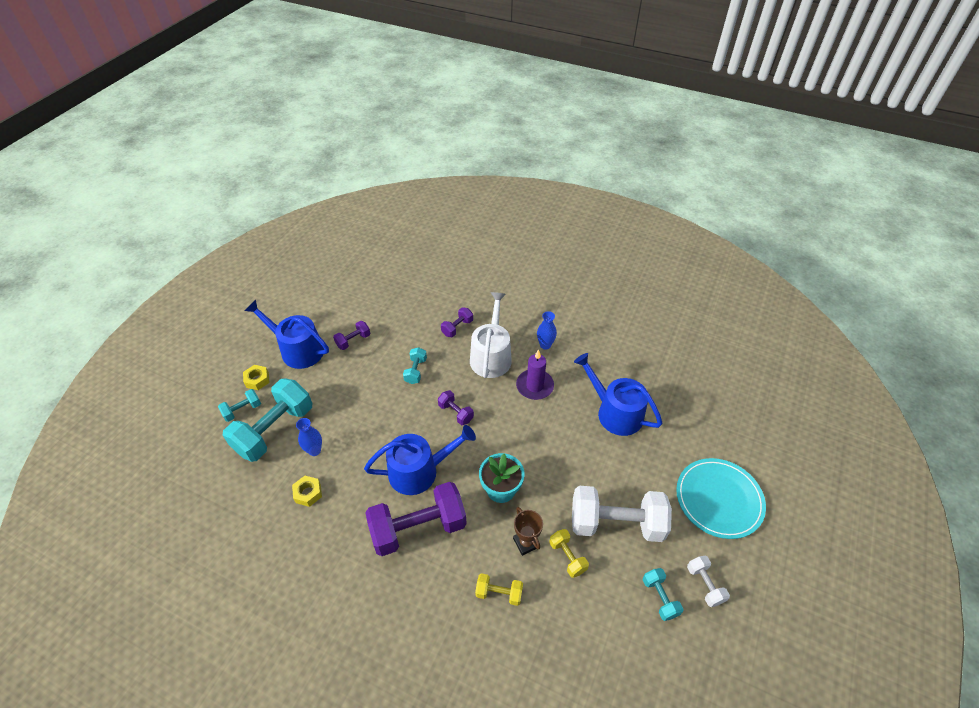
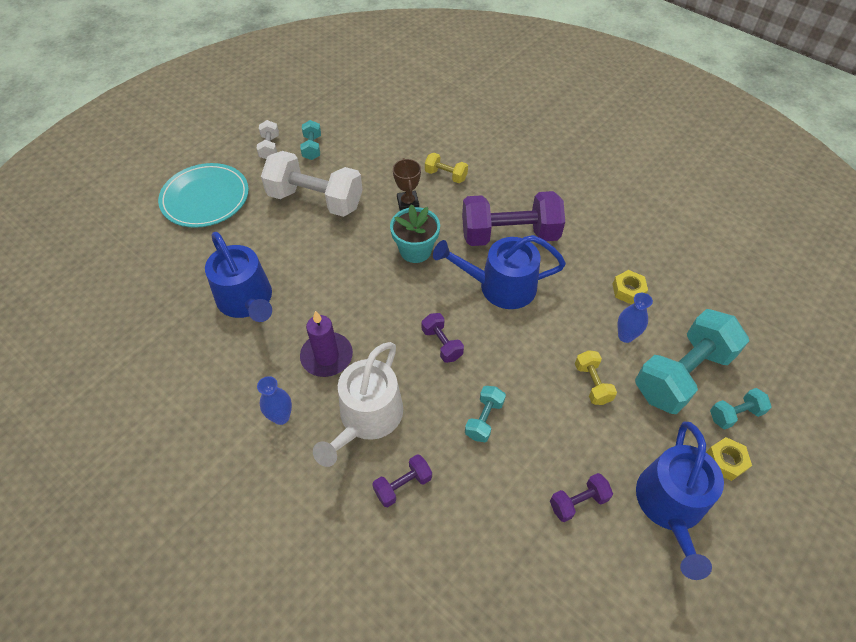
camera: 165 degrees left, 5 degrees up
blue watering can [245,300,329,369] -> blue watering can turned 60 degrees clockwise [636,422,724,580]
yellow dumbbell [549,529,589,578] -> yellow dumbbell moved to [575,350,617,405]

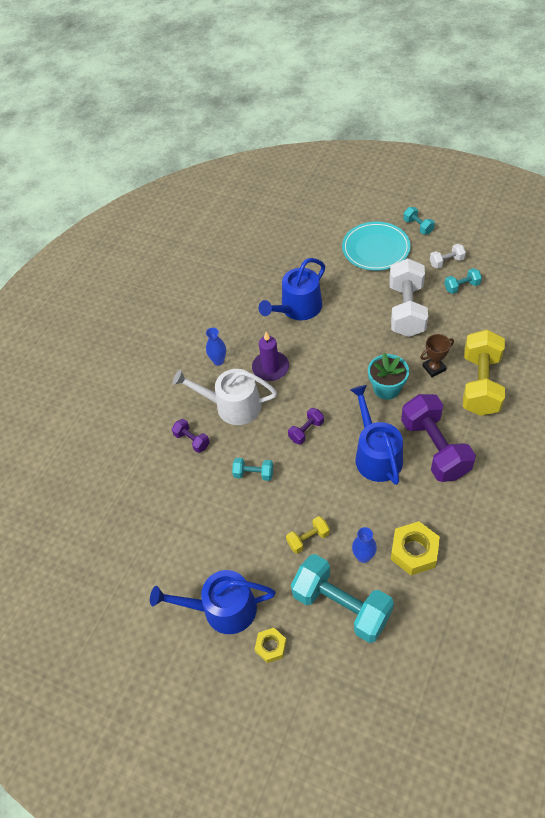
camera: 80 degrees right, 0 degrees up
yellow dumbbell [425,153,468,183] -> yellow dumbbell [463,330,505,416], size x2.16
purple dumbbell [550,473,613,522] -> none
yellow nut [613,270,648,305] -> yellow nut [391,521,440,575], size x1.64
turquoise dumbbell [710,388,772,429] -> turquoise dumbbell moved to [403,207,435,235]

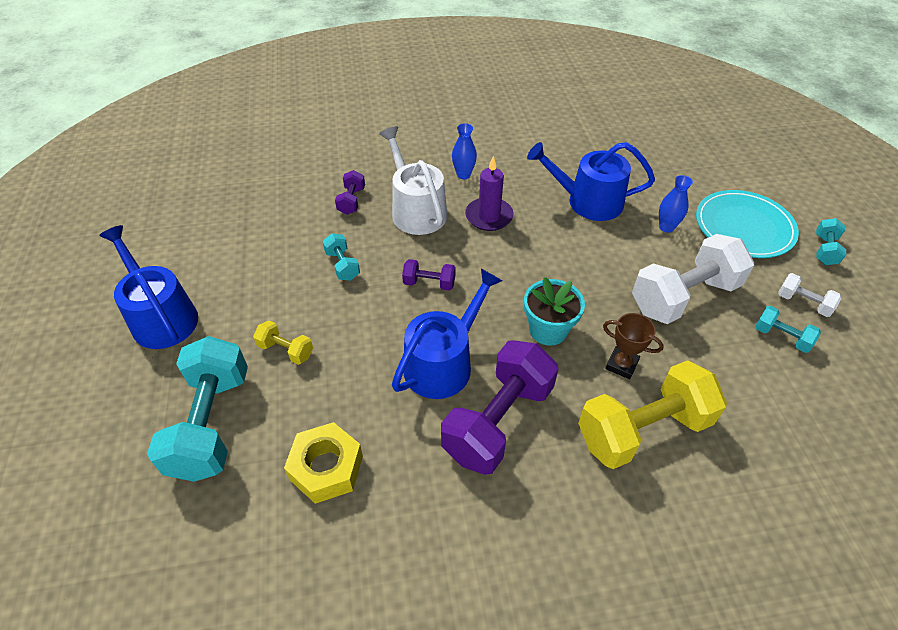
camera: 50 degrees right, 5 degrees down
yellow nut [255,628,287,663] -> none
blue vase [352,527,377,563] -> blue vase moved to [659,175,693,233]

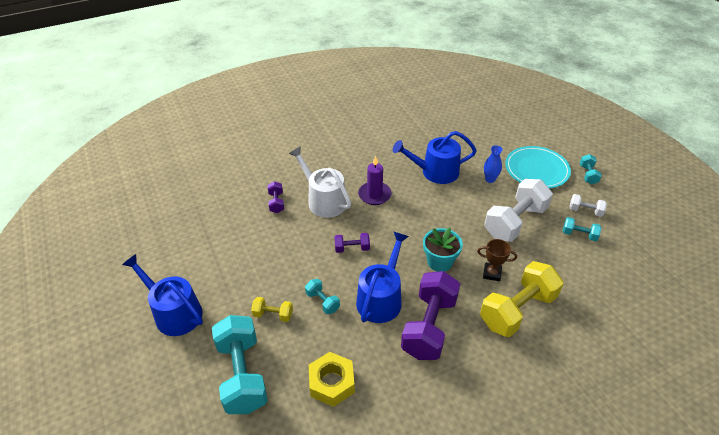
camera: 15 degrees left, 5 degrees down
turquoise dumbbell [322,233,360,281] -> turquoise dumbbell moved to [305,279,340,314]
blue vase [452,123,477,179] -> none

